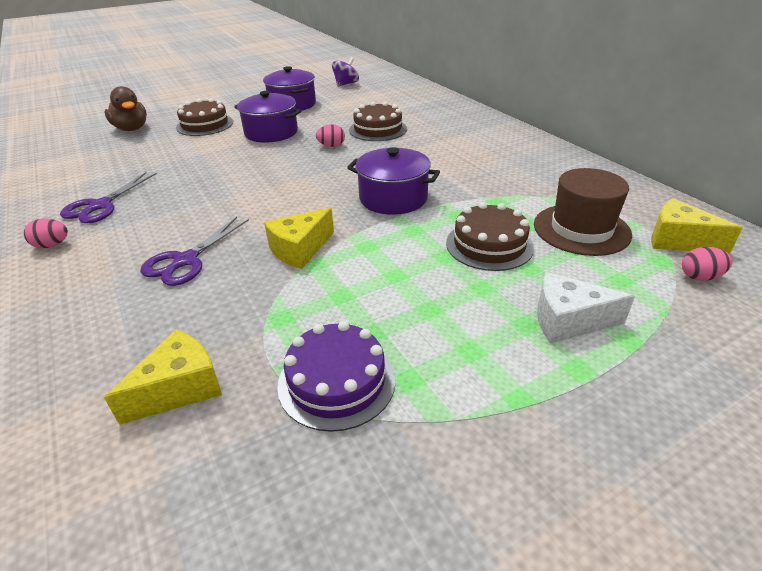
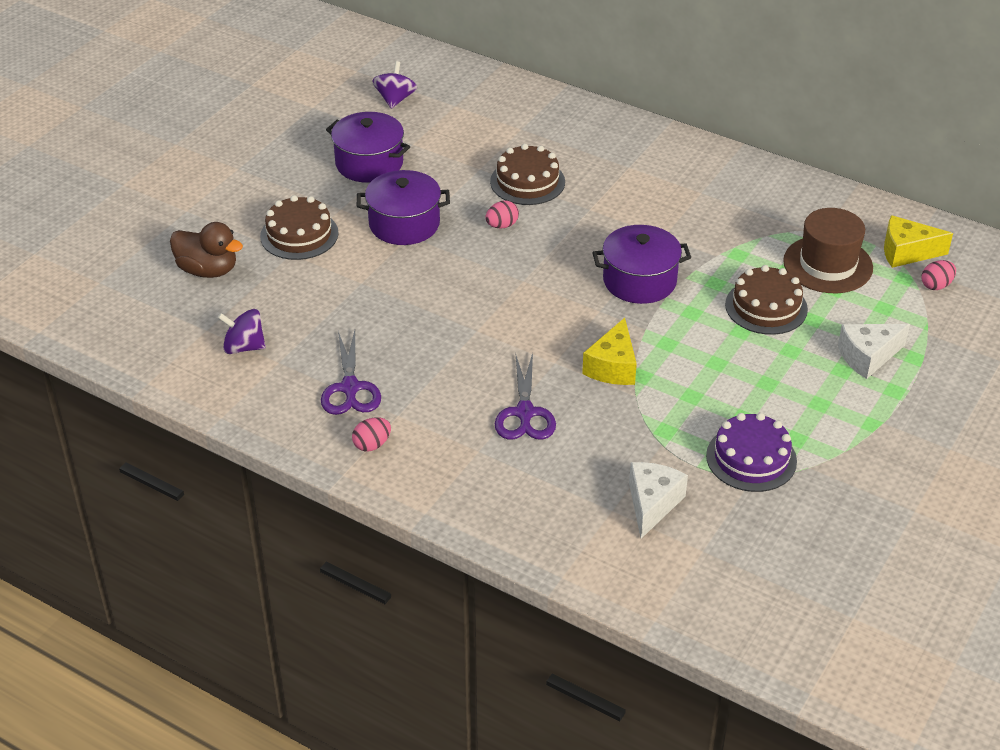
camera: 30 degrees left, 5 degrees up
yellow cheese [104,329,222,425] -> white cheese [629,462,688,539]
none -> purple spinning top [218,309,266,354]

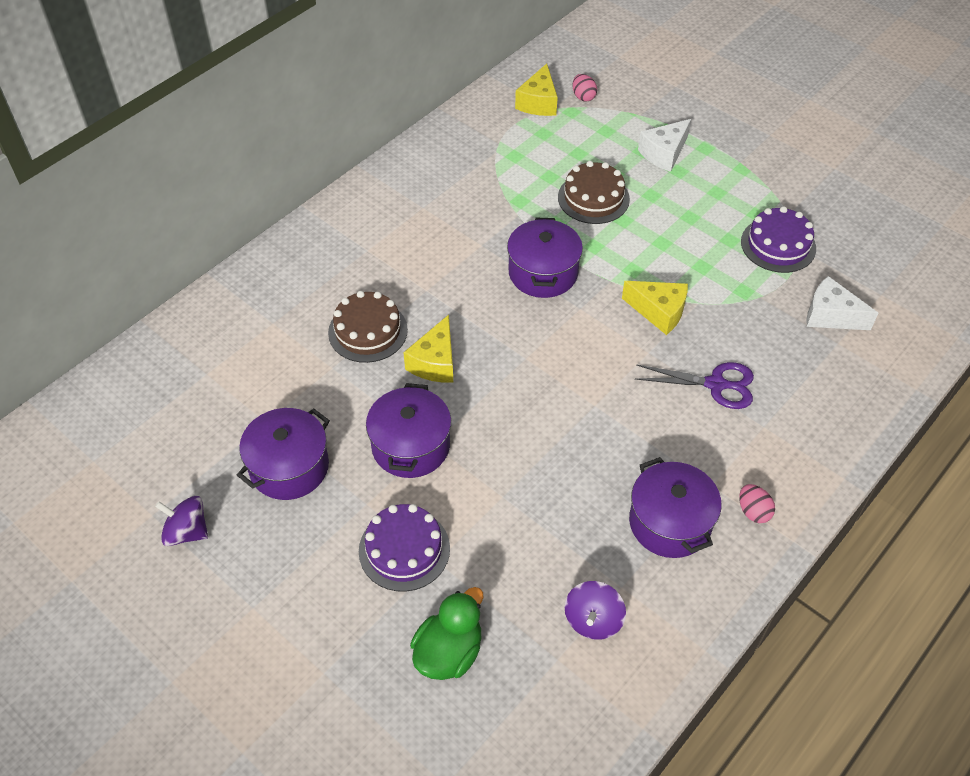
camera: 80 degrees left, 10 degrees up
brown duck [170,222,243,278] -> green duck [410,587,483,680]
brown cake [260,195,339,260] -> purple cake [359,504,450,592]
purple scissors [321,330,381,415] -> purple pot [629,457,722,558]
purple spinning top [372,61,417,109] -> purple spinning top moved to [155,496,208,546]
pink egg [485,200,519,229] -> yellow cheese [403,315,453,383]
brown hat [783,208,873,293] -> none
white cheese [838,324,910,379] -> white cheese turned 60 degrees clockwise [638,119,691,172]

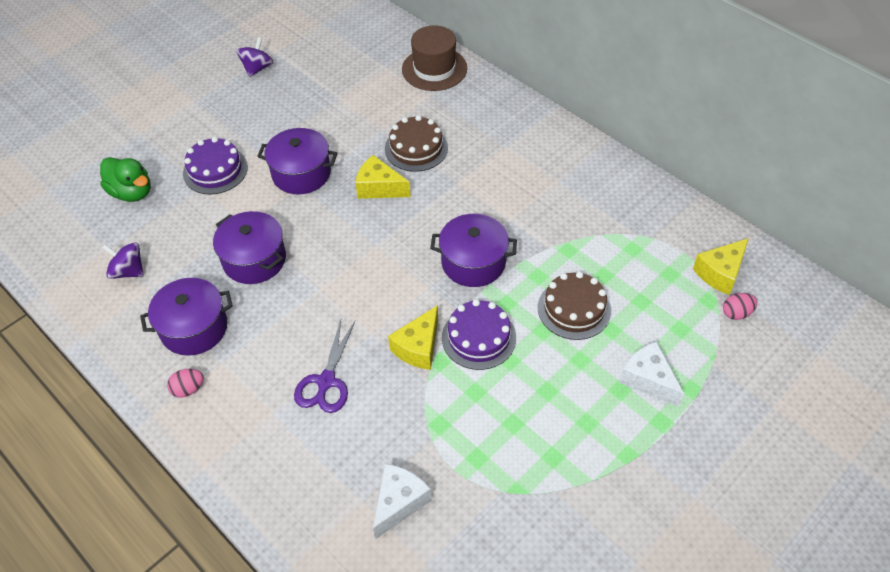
camera: 95 degrees right, 0 degrees up
purple pot [237,408,330,500] -> purple pot moved to [213,211,286,284]
yellow cheese [515,63,558,116] -> yellow cheese turned 60 degrees counterclockwise [693,238,749,295]
purple cake [741,206,816,273] -> purple cake moved to [442,299,516,370]
none -> brown hat [402,25,467,91]

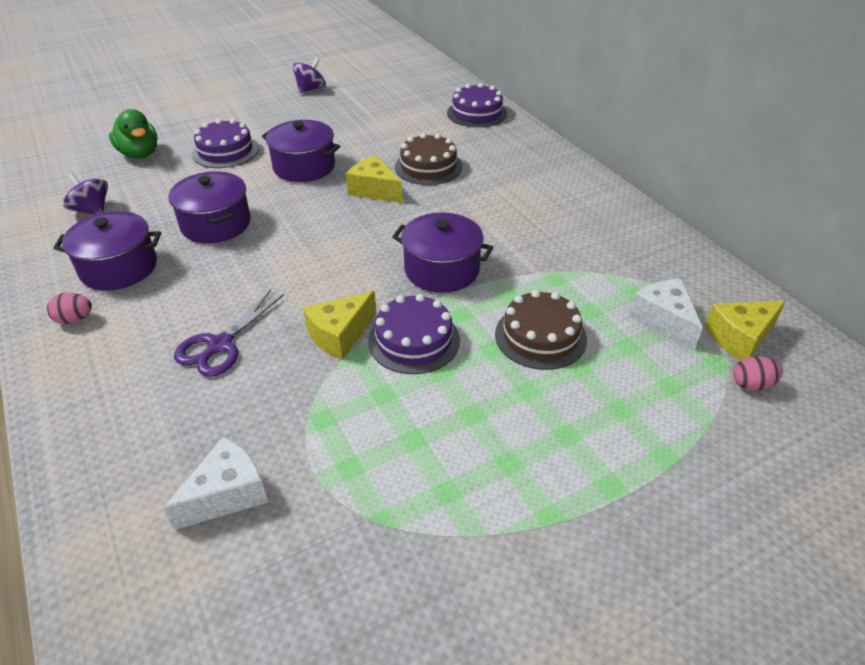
camera: 15 degrees right, 10 degrees down
brown hat [402,25,467,91] -> purple cake [447,83,507,128]
white cheese [619,341,684,407] -> white cheese moved to [629,279,703,350]

